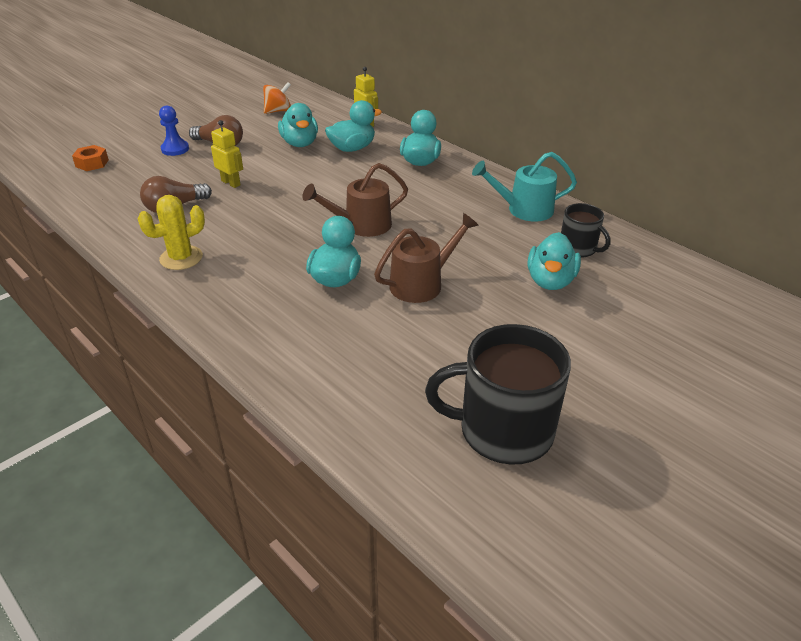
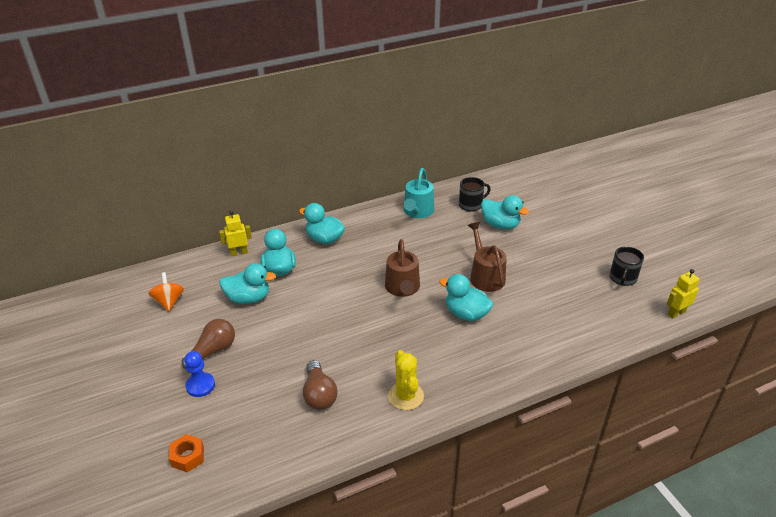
camera: 70 degrees left, 0 degrees up
yellow robot [211,120,243,188] -> yellow robot moved to [667,269,700,319]
black mug [425,324,571,465] -> black mug [610,246,644,286], size x0.54

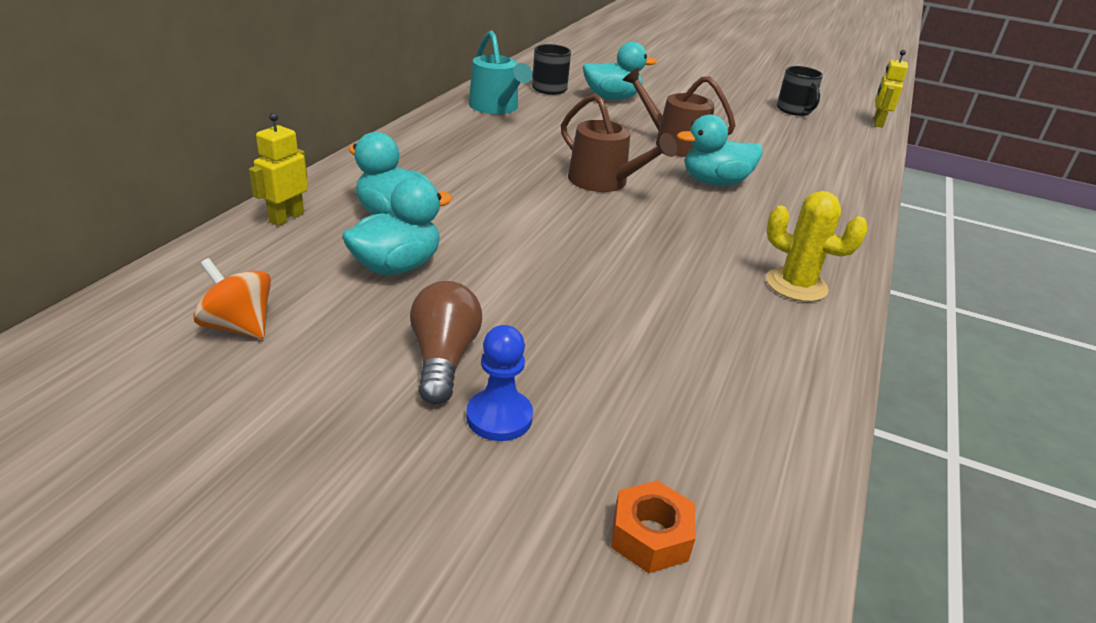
camera: 45 degrees left, 5 degrees down
turquoise duck [299,203,345,244] -> none
brown light bulb [303,360,338,410] -> none

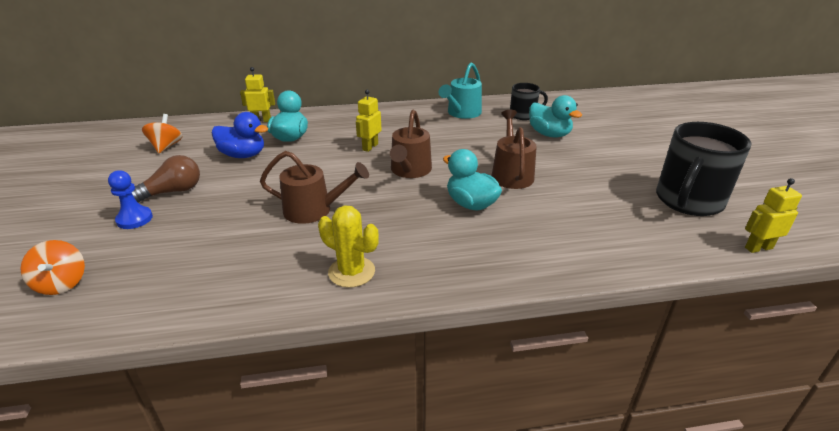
camera: 60 degrees right, 0 degrees up
turquoise duck [342,177,453,275] -> blue duck [212,112,268,158]
orange nut [611,480,695,573] -> orange spinning top [20,240,85,295]
yellow cactus [766,191,868,302] -> yellow cactus turned 60 degrees counterclockwise [318,205,379,288]
black mug [777,66,823,116] -> black mug [656,122,751,216], size x1.84
none -> brown watering can [260,151,369,224]
none -> yellow robot [356,90,381,152]

